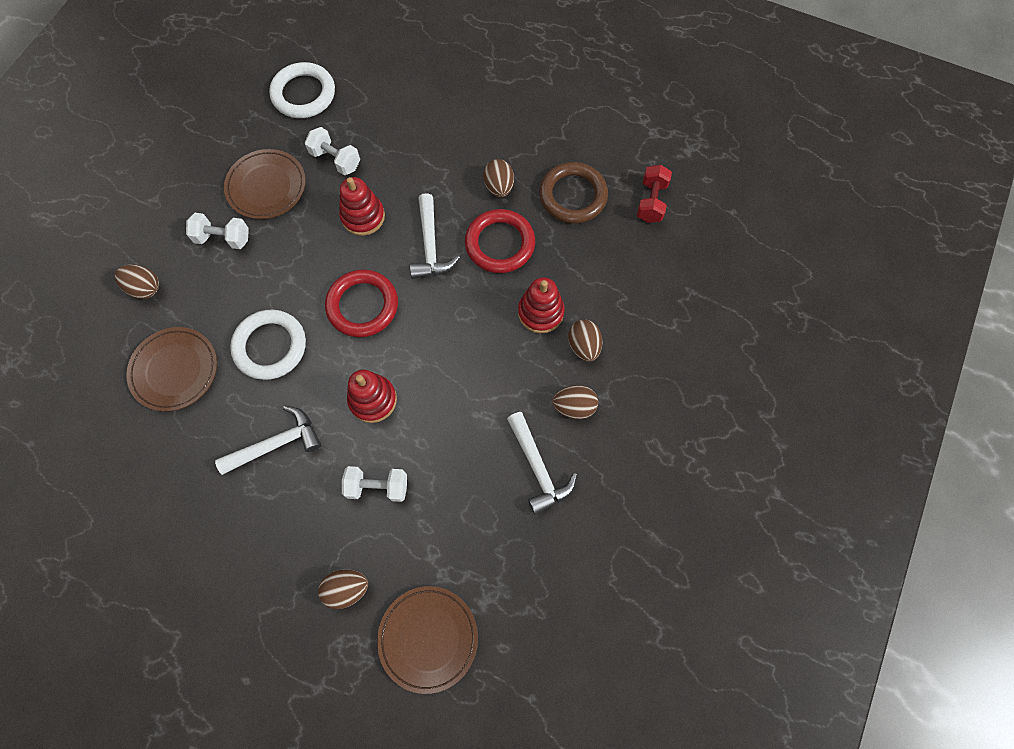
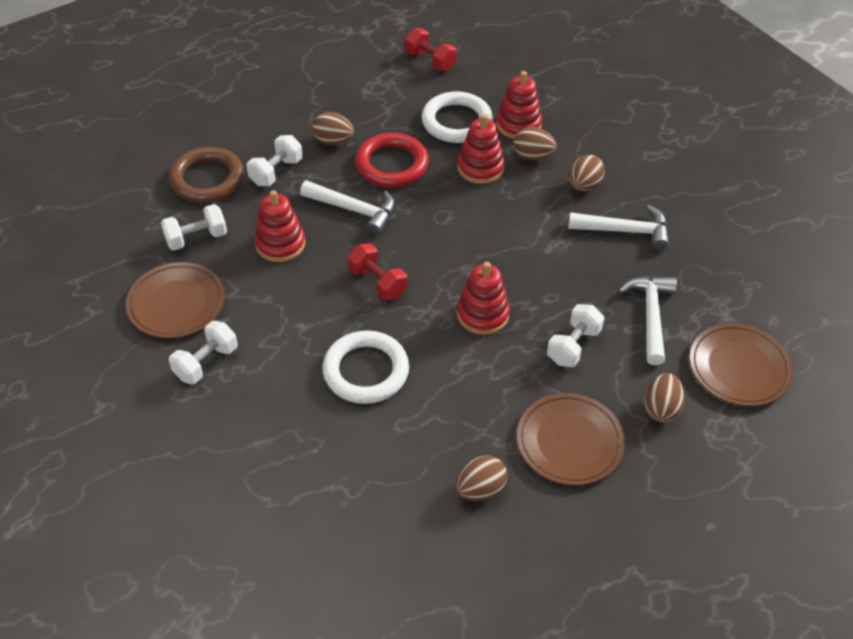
camera: 60 degrees left, 20 degrees down
brown egg [115,264,159,299] -> brown egg moved to [456,455,507,501]
brown plate [126,327,217,412] -> brown plate moved to [517,393,625,485]
white hammer [215,406,321,475] -> white hammer moved to [618,276,677,365]
white ring [269,62,335,118] -> white ring moved to [422,91,493,143]
red ring [325,269,398,337] -> red dumbbell [348,243,407,301]
brown ring [539,162,608,223] -> brown ring moved to [168,147,244,203]
none -> white dumbbell [247,135,303,186]
none -> red stacking toy [496,71,542,139]

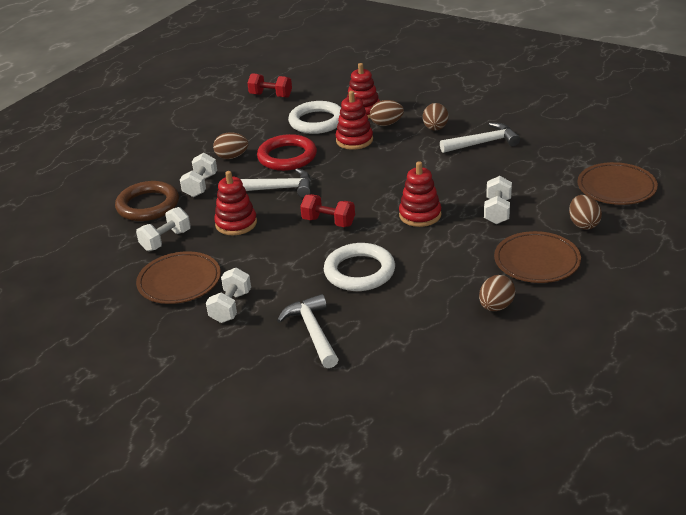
camera: 20 degrees left, 15 degrees down
white hammer [618,276,677,365] -> white hammer moved to [277,294,339,368]

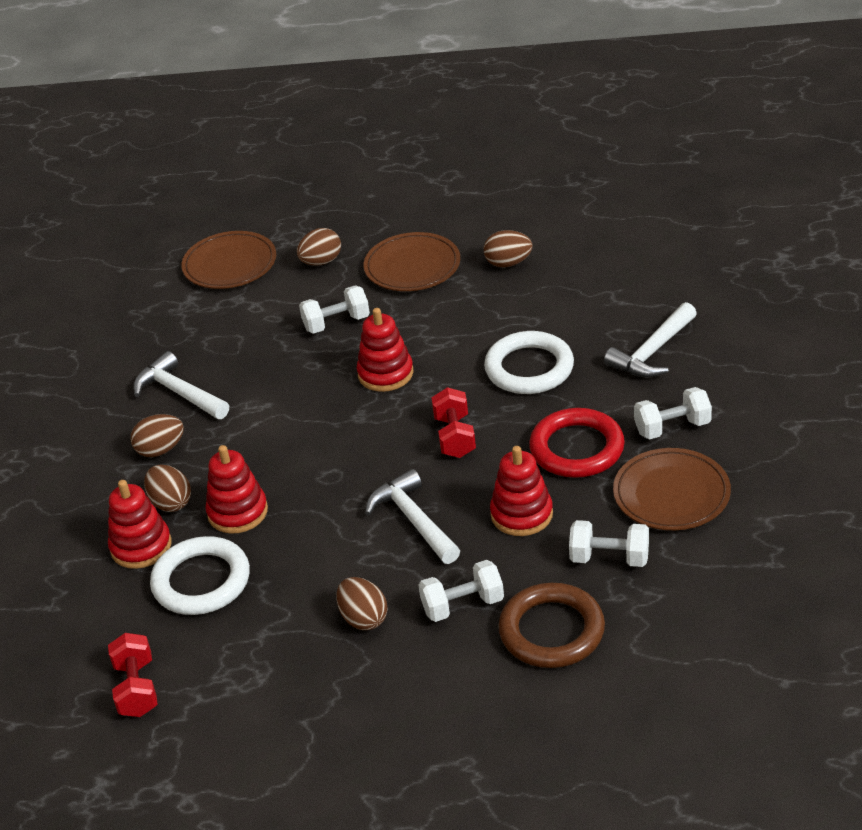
camera: 120 degrees left, 5 degrees up
red ring [257,134,317,171] -> red ring moved to [529,408,625,478]

